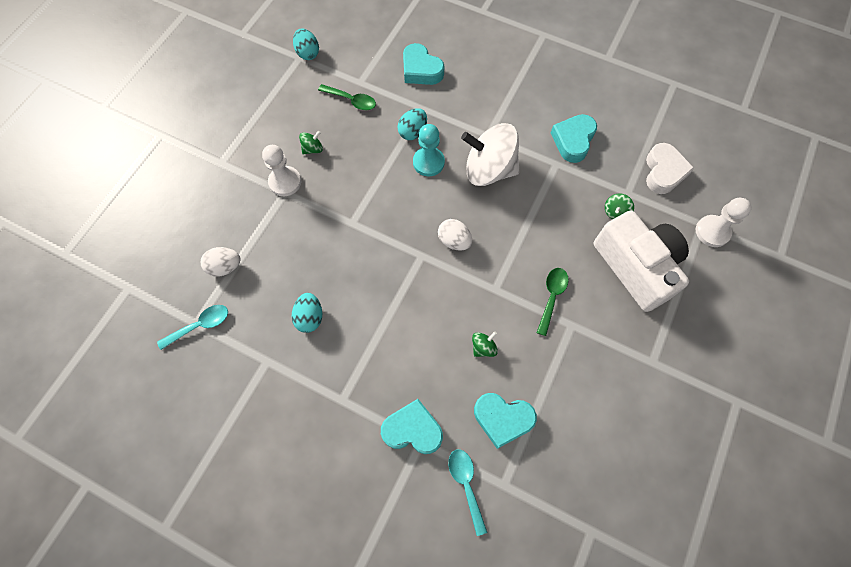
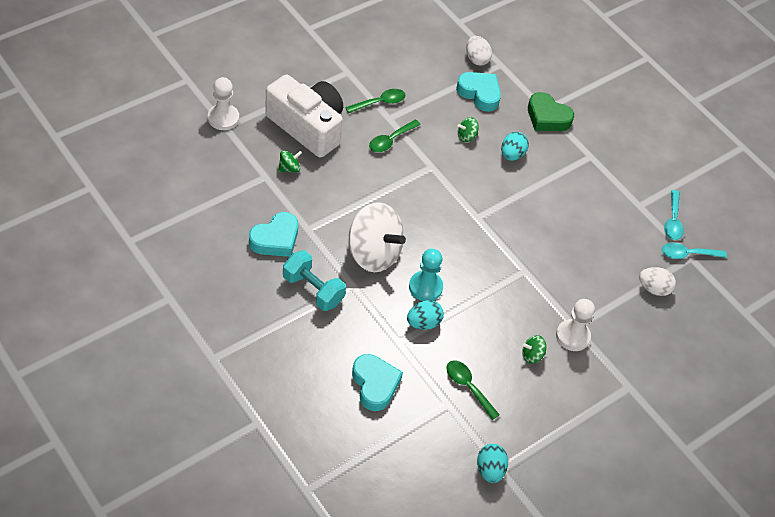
camera: 160 degrees left, 15 degrees down
turquoise egg [292,293,322,333] -> turquoise egg moved to [501,132,529,161]
turquoise heart [381,399,443,454] -> green heart [528,92,574,131]
white egg [438,219,472,251] -> white egg moved to [466,36,492,66]
turquoise spoon [448,449,487,536] -> turquoise spoon moved to [664,190,684,240]
white camera [594,210,689,312] -> white camera turned 135 degrees clockwise [265,75,343,158]
white heart [646,143,695,194] -> none
none -> turquoise dumbbell [283,250,346,311]
none -> green spoon [345,89,406,113]

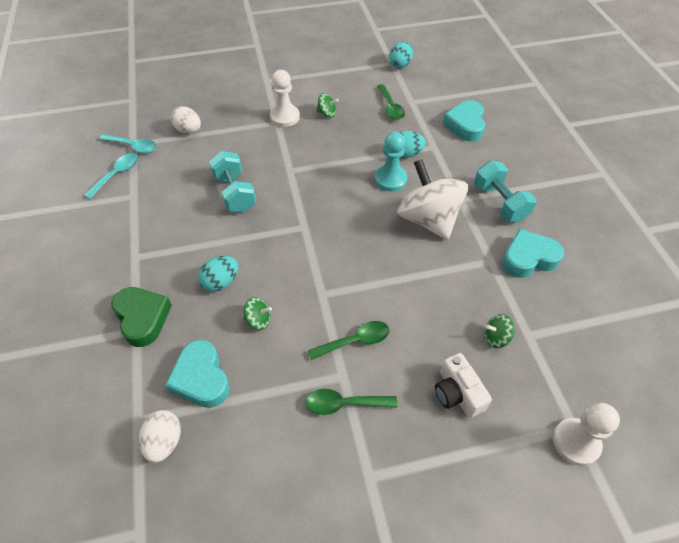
camera: 150 degrees left, 0 degrees up
white camera [265,75,343,158] -> white camera [435,353,492,418], size x0.50
none -> turquoise dumbbell [209,151,256,212]

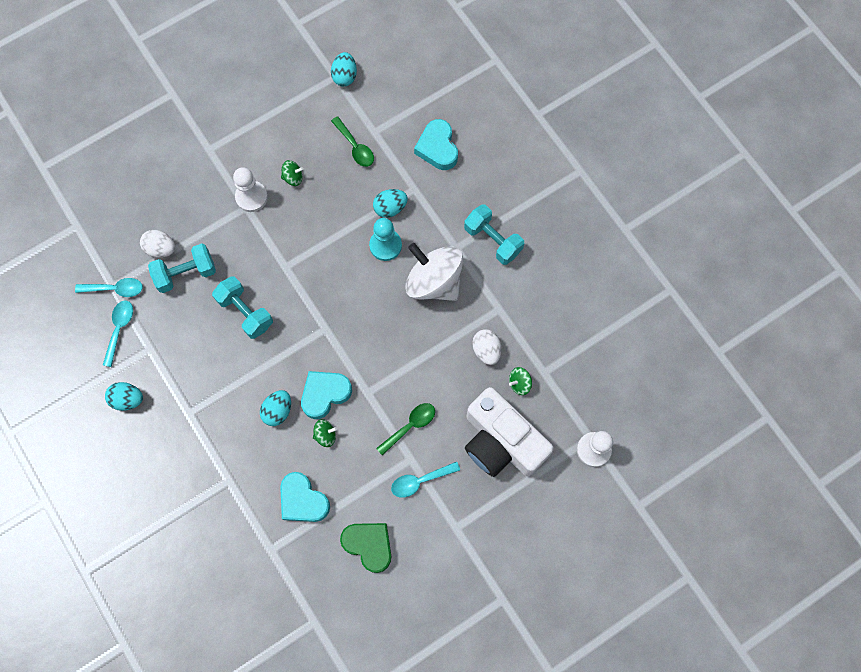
camera: 20 degrees left, 20 degrees up
green heart [111,287,172,347] -> green heart moved to [340,523,391,573]
white egg [139,410,181,463] -> white egg moved to [472,329,501,365]
green spoon [305,389,397,415] -> turquoise spoon [391,462,460,498]
white camera [435,353,492,418] -> white camera [465,387,554,477], size x1.99
turquoise heart [502,228,564,278] -> turquoise heart moved to [301,371,352,419]
none -> turquoise egg [105,382,143,411]
none -> turquoise dumbbell [148,243,216,293]

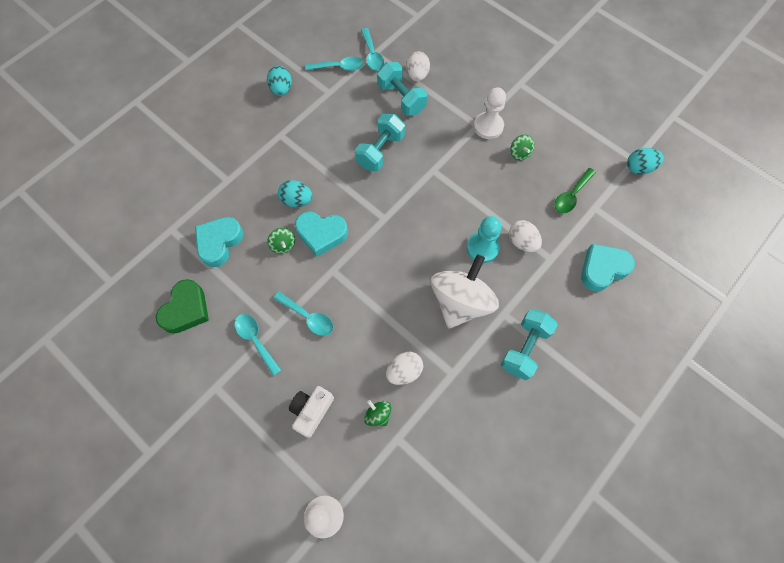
camera: 75 degrees right, 5 degrees down
turquoise heart [301,371,352,419] -> turquoise heart turned 150 degrees clockwise [295,212,348,257]
turquoise egg [373,189,408,218] -> white egg [509,220,542,252]
green spoon [376,403,435,455] -> turquoise spoon [274,291,333,336]
white camera [465,387,554,477] -> white camera [288,386,334,438], size x0.50

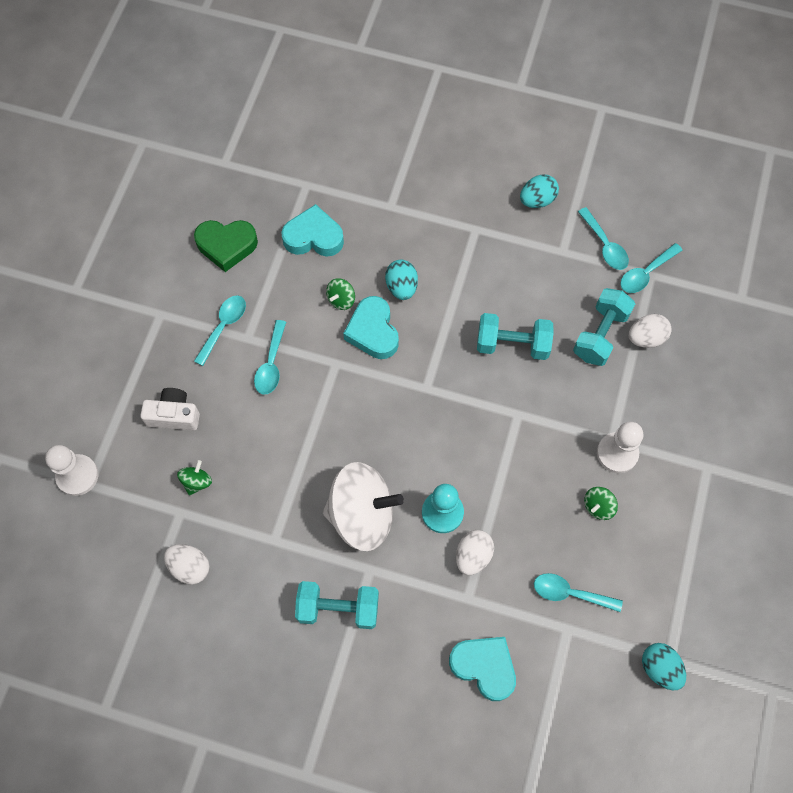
camera: 65 degrees right, 0 degrees up
white egg [386,352,423,385] -> white egg moved to [164,544,210,585]
green spoon [555,168,596,213] -> turquoise spoon [534,573,623,612]

